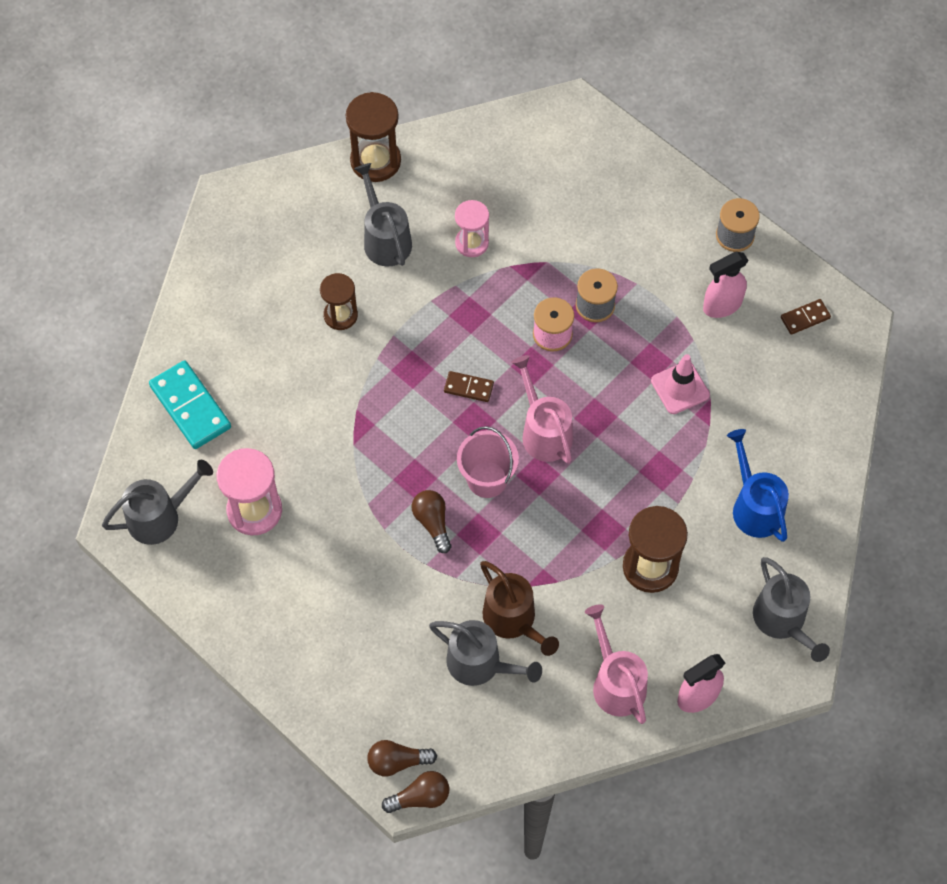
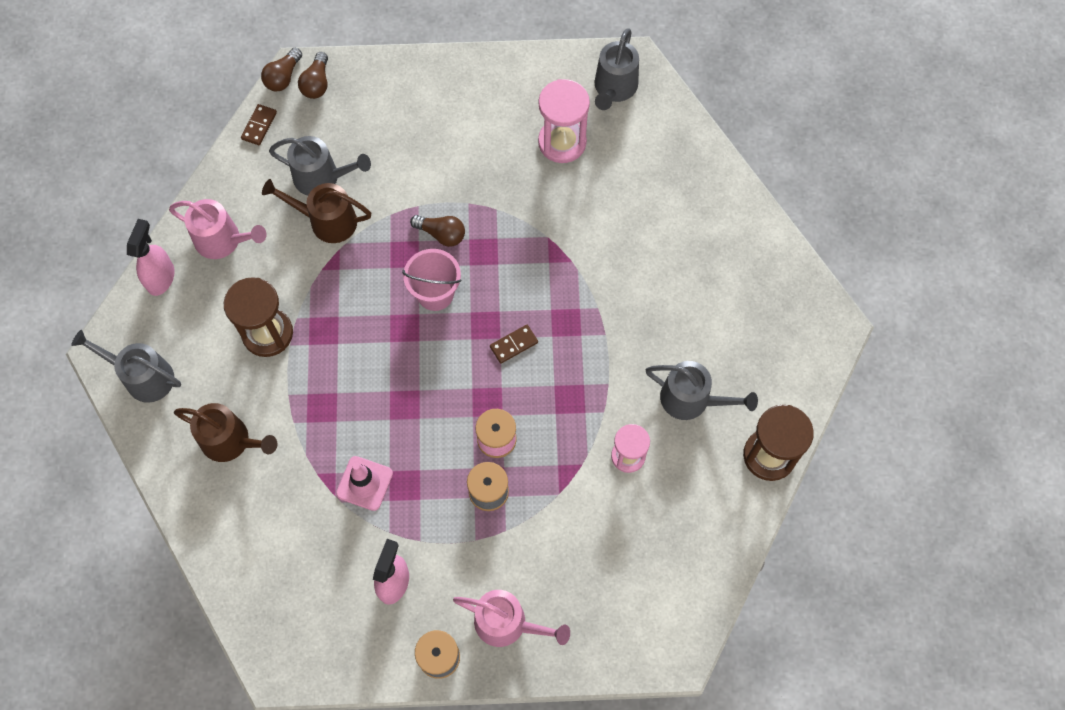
camera: 135 degrees right, 5 degrees up
turquoise domino [149,360,231,449] -> none
brown hourglass [320,273,358,330] -> none
brown light bulb [367,740,437,776] -> brown light bulb turned 150 degrees clockwise [298,52,328,99]
grey watering can [429,620,542,686] -> grey watering can turned 150 degrees counterclockwise [269,136,371,196]
pink watering can [511,355,573,464] -> pink watering can moved to [453,590,570,647]
blue watering can [727,429,789,542] -> brown watering can [174,403,277,462]
brown domino [781,299,831,335] -> brown domino moved to [241,104,277,145]

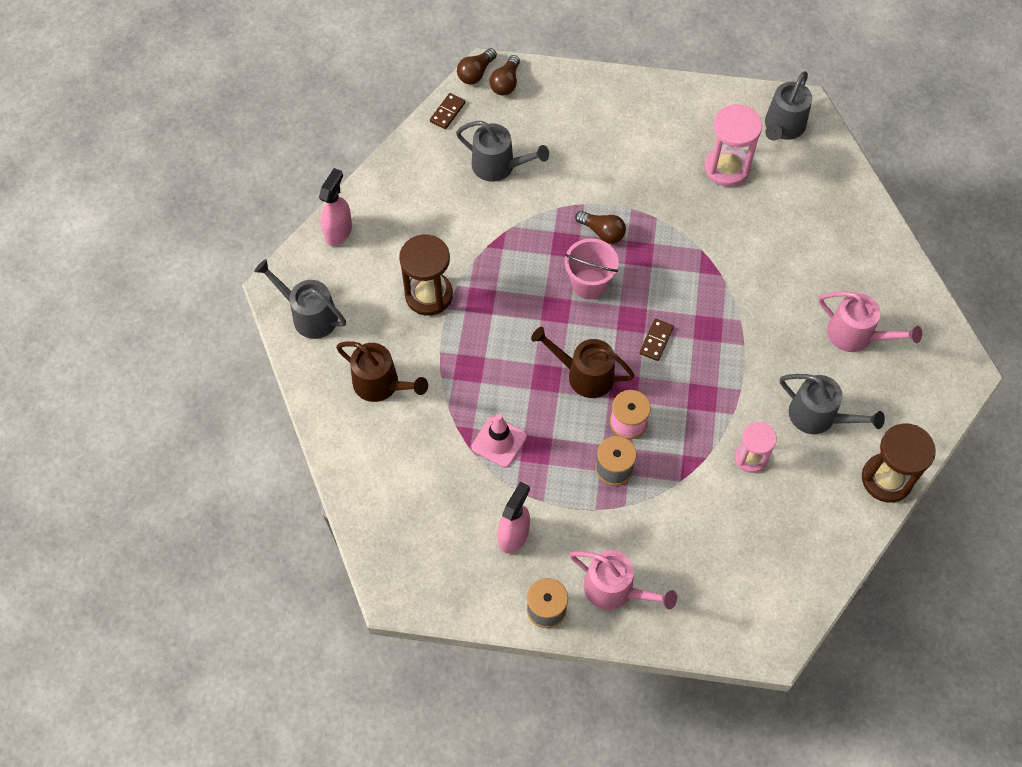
camera: 10 degrees right, 5 degrees down
pink watering can [169,199,267,259] -> pink watering can moved to [819,291,922,352]
brown watering can [262,179,371,243] -> brown watering can moved to [531,327,635,398]
brown domino [490,325,538,364] -> brown domino turned 45 degrees counterclockwise [640,319,674,361]

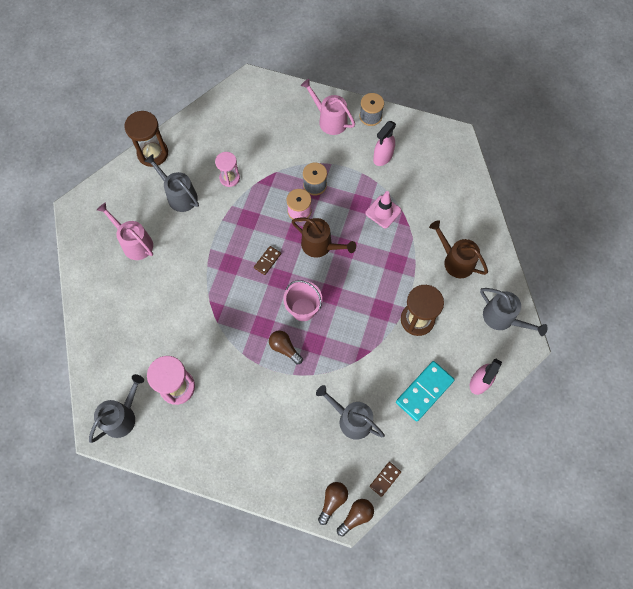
camera: 170 degrees left, 5 degrees up
none -> turquoise domino [396,361,455,421]

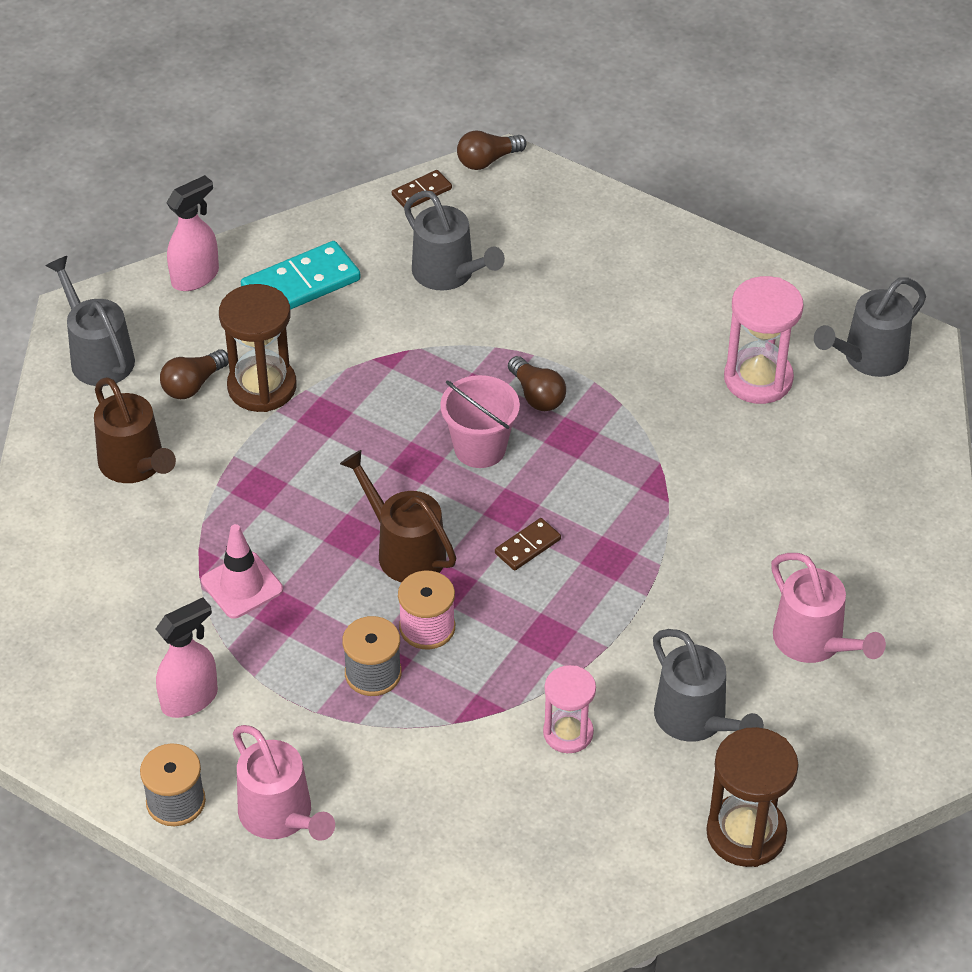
camera: 165 degrees left, 20 degrees down
brown light bulb [318,482,348,525] -> brown light bulb moved to [160,350,229,399]

